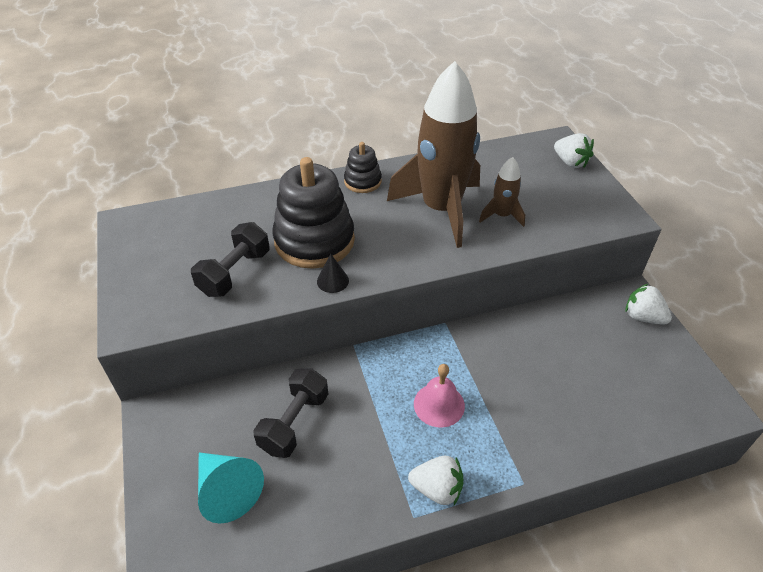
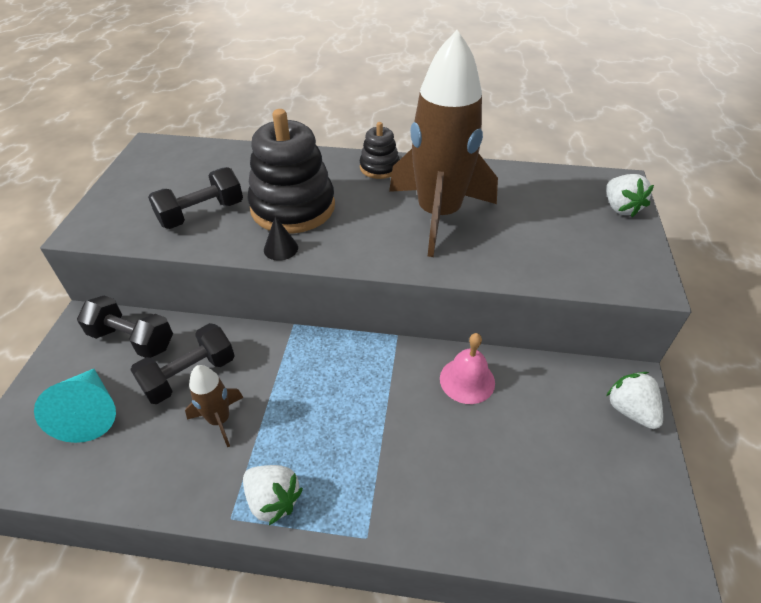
camera: 25 degrees right, 0 degrees up
pink bell [414,364,465,428] -> pink bell moved to [440,333,495,404]
brown rocket [479,157,525,227] -> brown rocket moved to [185,365,244,447]
none -> black dumbbell [77,295,173,358]

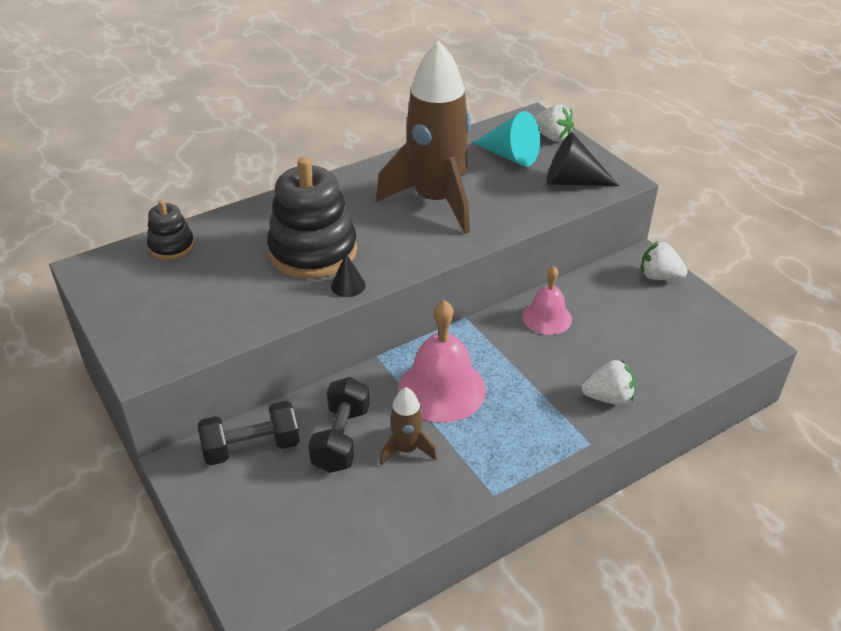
camera: 40 degrees left, 5 degrees down
turquoise cone [34,369,116,443] -> turquoise cone moved to [473,111,540,167]
black dumbbell [148,167,243,229] -> none
white strawberry [243,465,303,525] -> white strawberry moved to [581,360,636,405]
black stacking toy [360,122,400,179] -> black stacking toy moved to [147,200,195,260]
none -> pink bell [398,300,486,422]
none -> black cone [547,132,619,186]

